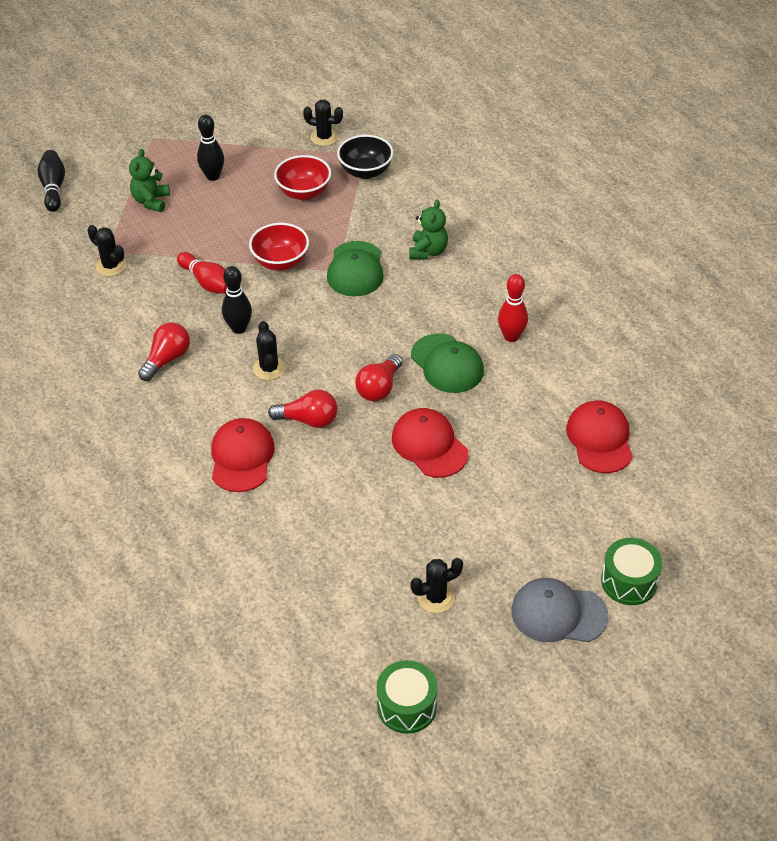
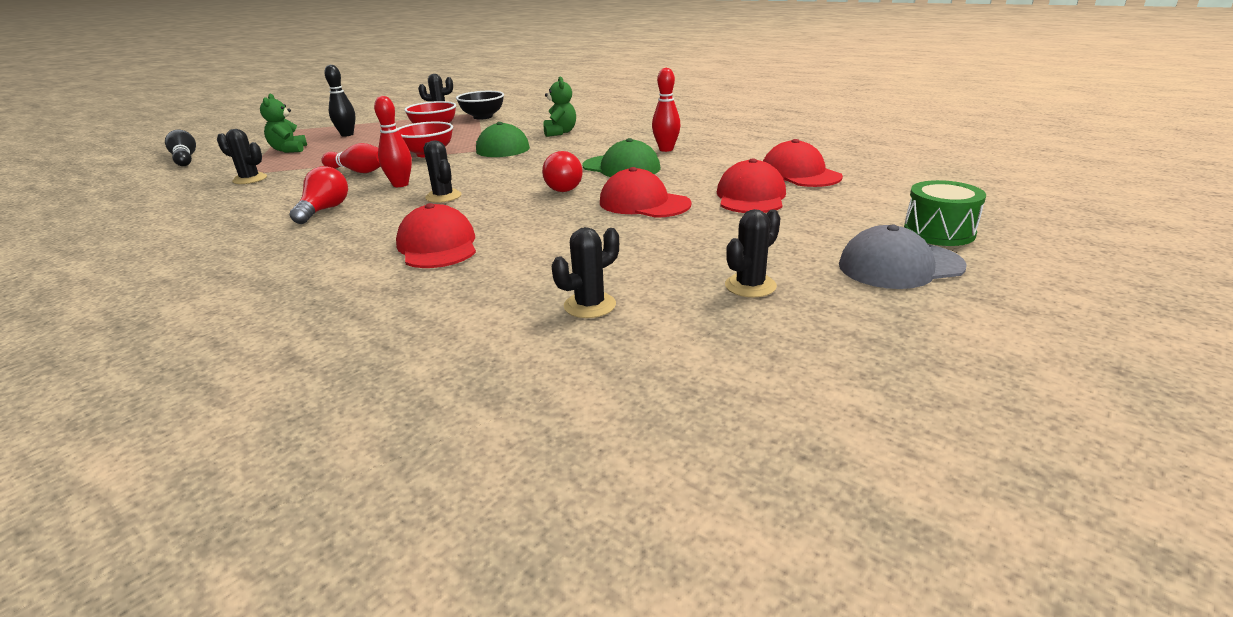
camera: 20 degrees left, 20 degrees down
black bowling pin [222,266,252,334] -> red bowling pin [374,96,412,187]
red light bulb [268,390,338,428] -> none
green drum [377,660,438,734] -> none
none -> black cactus [552,227,619,318]
none -> red cap [717,158,786,213]

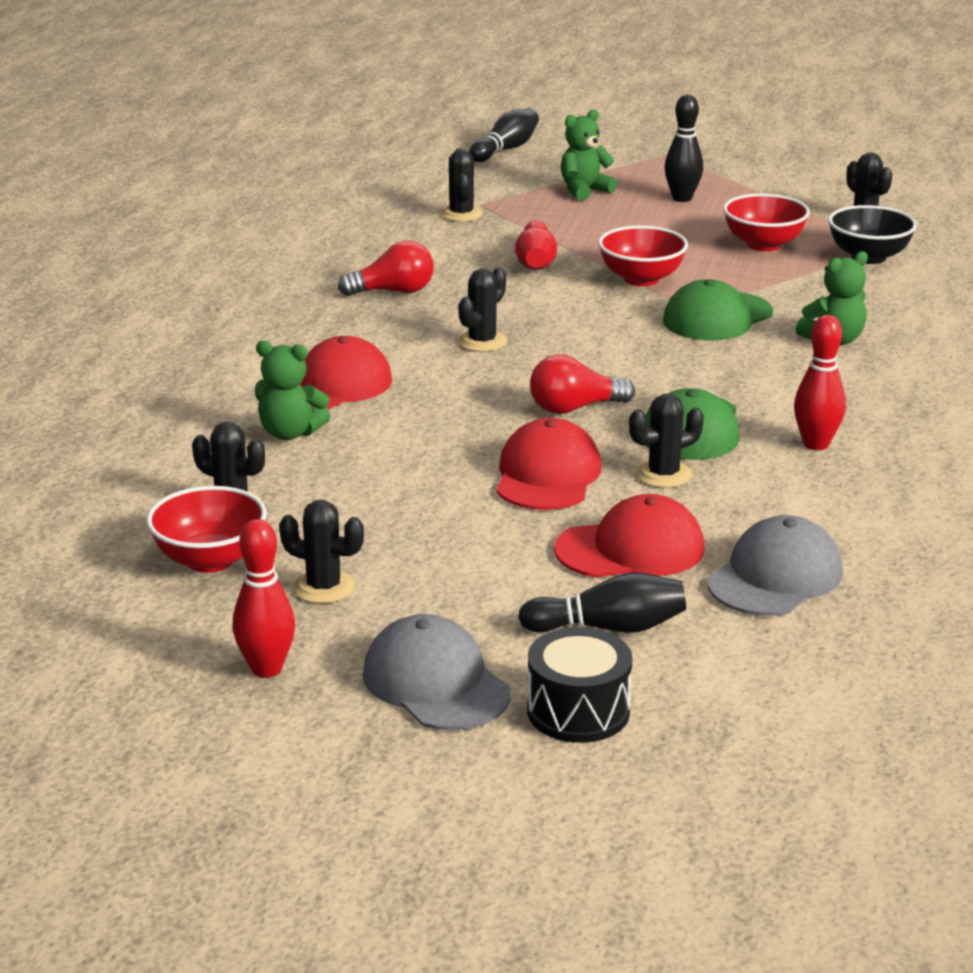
camera: 65 degrees right, 0 degrees up
red bowling pin [374,96,412,187] -> red bowling pin moved to [233,519,295,678]
red cap [763,139,843,187] -> grey cap [707,515,843,616]
green drum [904,180,986,246] -> black drum [527,627,632,743]
none -> red bowl [146,486,266,573]
none -> green teddy bear [255,340,330,440]
none -> black bowling pin [518,573,686,633]
none -> black cactus [629,394,704,488]

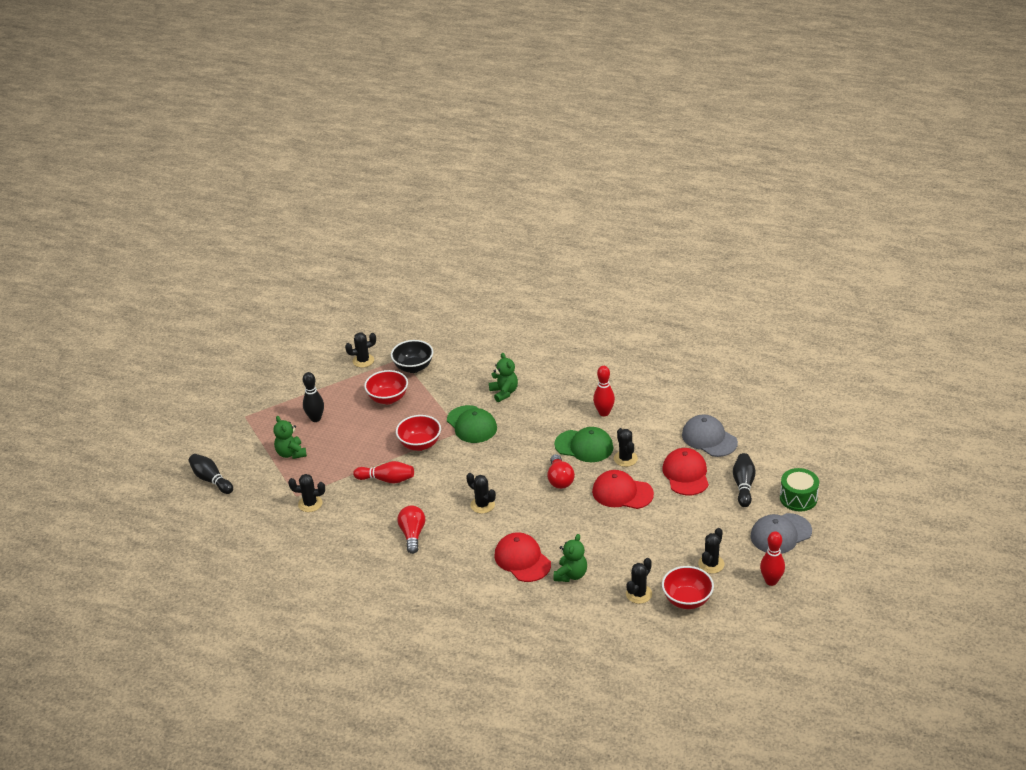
camera: 80 degrees left, 10 degrees up
black drum [527,627,632,743] -> green drum [780,468,819,511]

